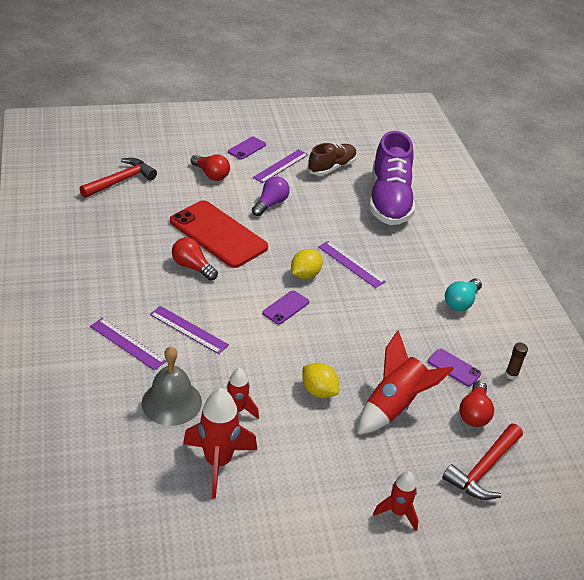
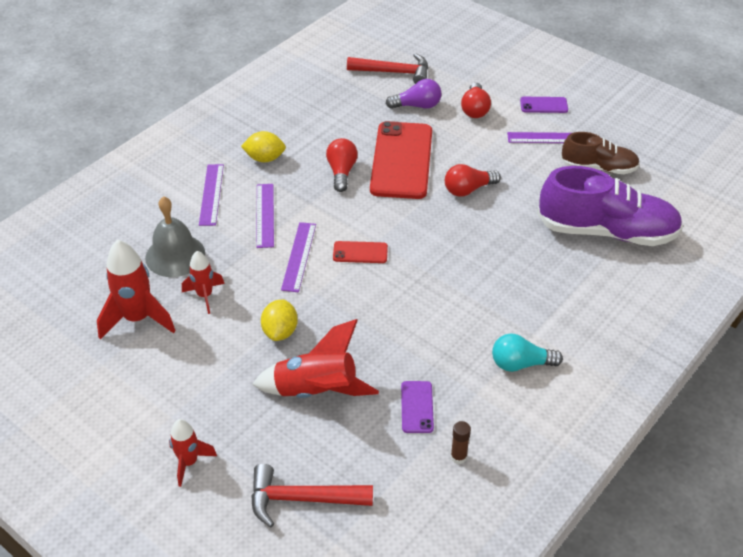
camera: 55 degrees right, 5 degrees up
purple light bulb [252,176,290,216] -> purple light bulb moved to [386,79,441,109]
purple phone [262,290,309,325] -> red phone [333,241,388,263]
yellow lemon [291,249,323,279] -> yellow lemon moved to [241,131,286,162]
purple ruler [318,241,386,288] -> purple ruler moved to [281,222,316,292]
purple shoe [369,131,415,225] -> purple shoe turned 135 degrees counterclockwise [537,166,683,246]
red light bulb [459,380,494,427] -> red light bulb moved to [445,164,501,197]

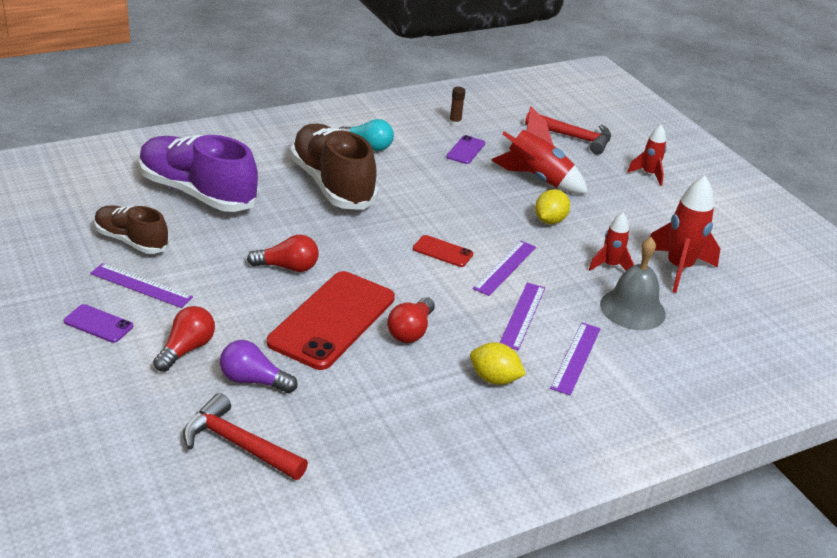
camera: 160 degrees left, 10 degrees down
none -> brown shoe [290,124,378,210]

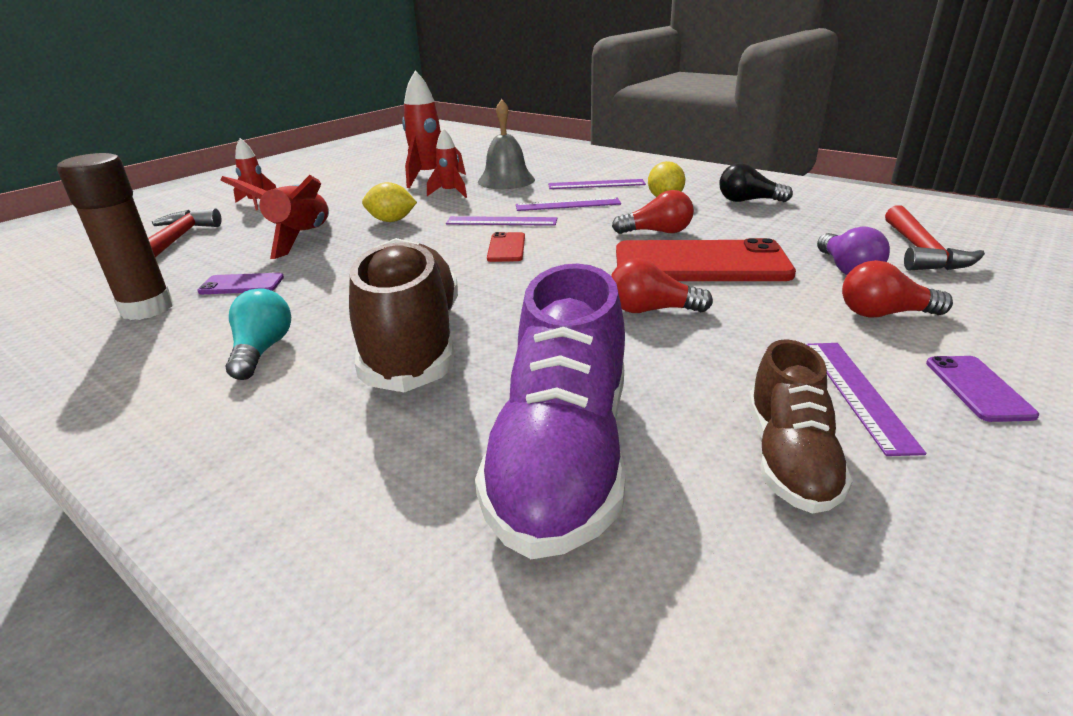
camera: 110 degrees left, 5 degrees down
red light bulb [247,235,319,272] -> red light bulb turned 60 degrees counterclockwise [611,258,713,313]
brown shoe [290,124,378,210] -> brown shoe turned 135 degrees clockwise [349,238,458,392]
brown glue stick [449,87,465,126] -> brown glue stick [57,153,173,320], size x2.33
none -> black light bulb [719,163,793,202]

